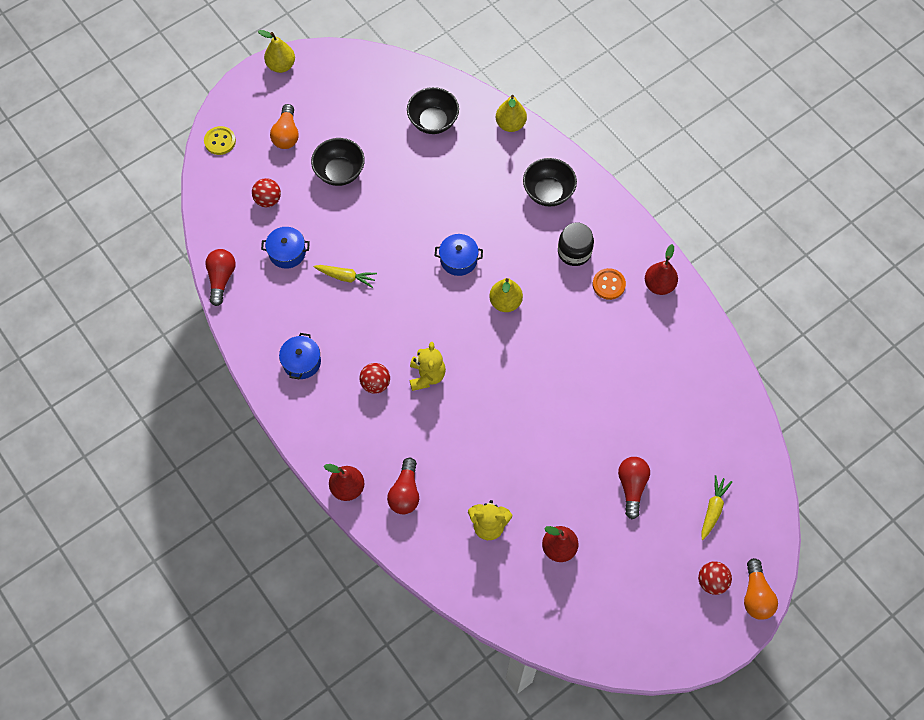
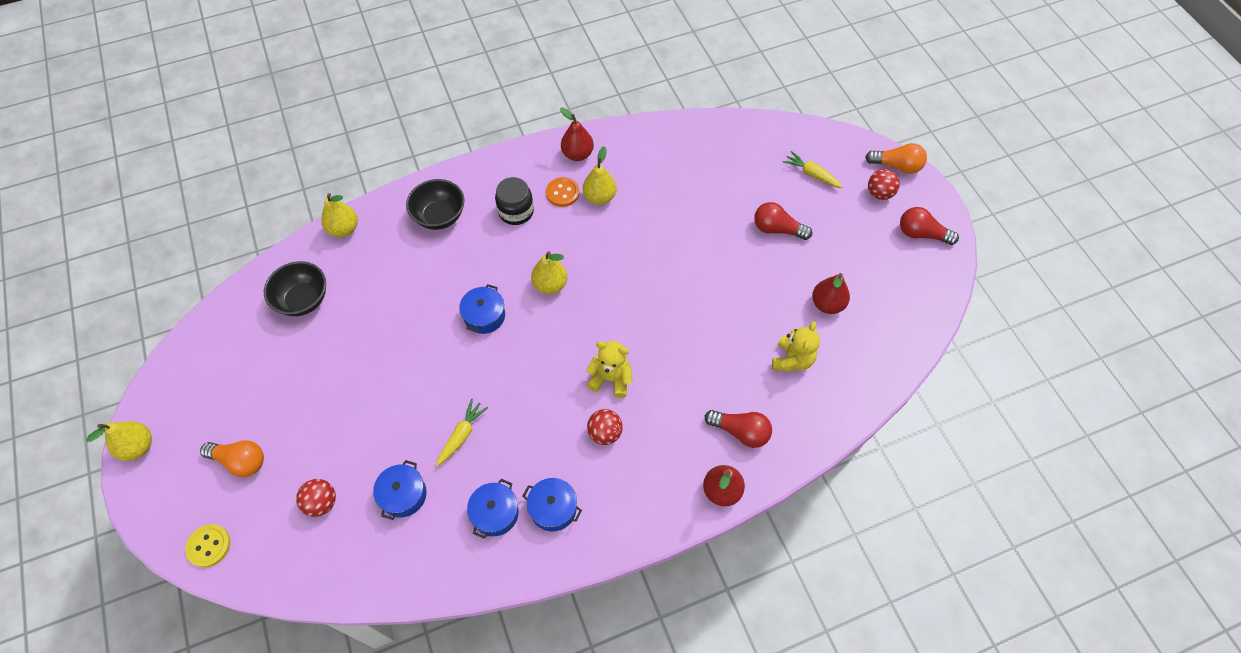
camera: 75 degrees left, 5 degrees down
red light bulb [205,249,236,306] -> red light bulb moved to [900,207,959,245]
black bowl [311,138,365,186] -> none
none -> blue pot [467,479,519,538]
none -> yellow pear [583,146,617,205]

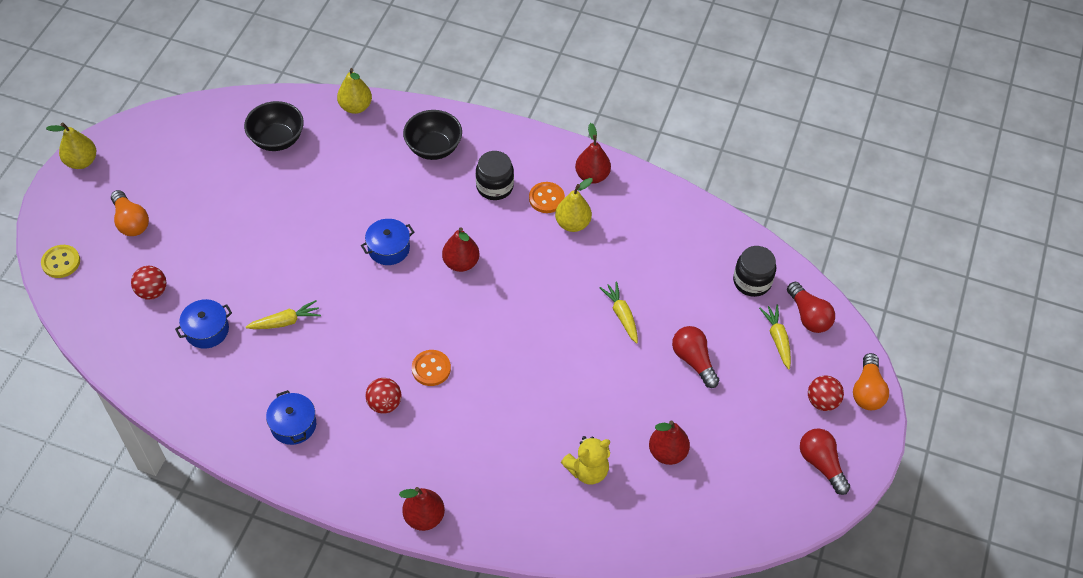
camera: 40 degrees right, 5 degrees down
blue pot [467,479,519,538] -> none
yellow pear [531,251,568,294] -> red pear [442,227,479,272]
yellow teddy bear [586,341,633,398] -> orange button [412,350,451,386]
red light bulb [705,410,772,448] -> red light bulb moved to [787,282,835,333]
orange light bulb [865,143,927,174] -> orange light bulb turned 45 degrees clockwise [853,353,889,410]
none -> yellow carrot [599,281,638,344]
none -> black jar [733,246,776,297]

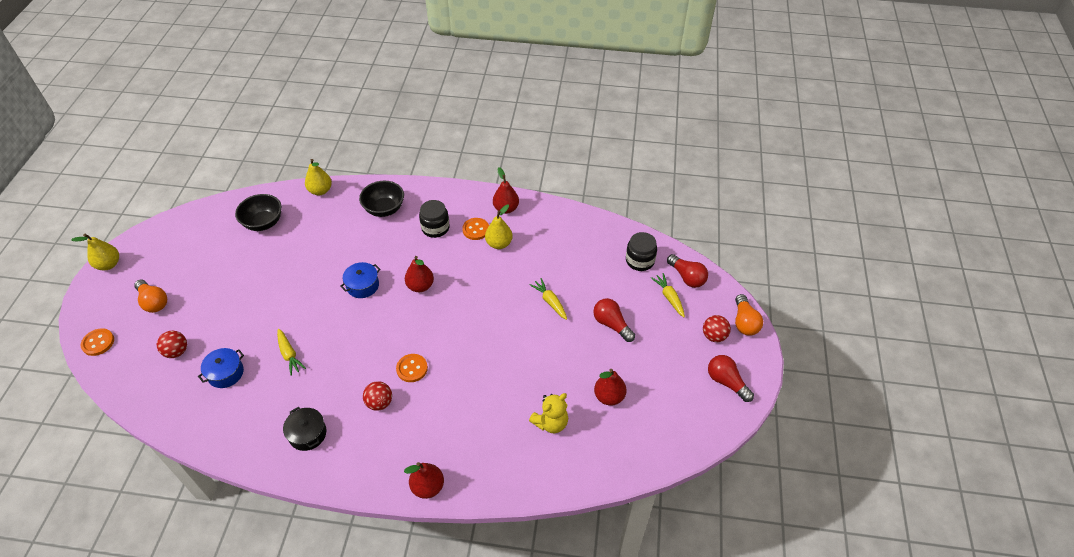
camera: 10 degrees left, 5 degrees down
yellow button [41,245,80,278] -> orange button [80,328,114,356]
yellow carrot [246,300,321,329] -> yellow carrot turned 90 degrees clockwise [277,329,306,376]
blue pot [266,390,316,445] -> black pot [283,407,326,451]

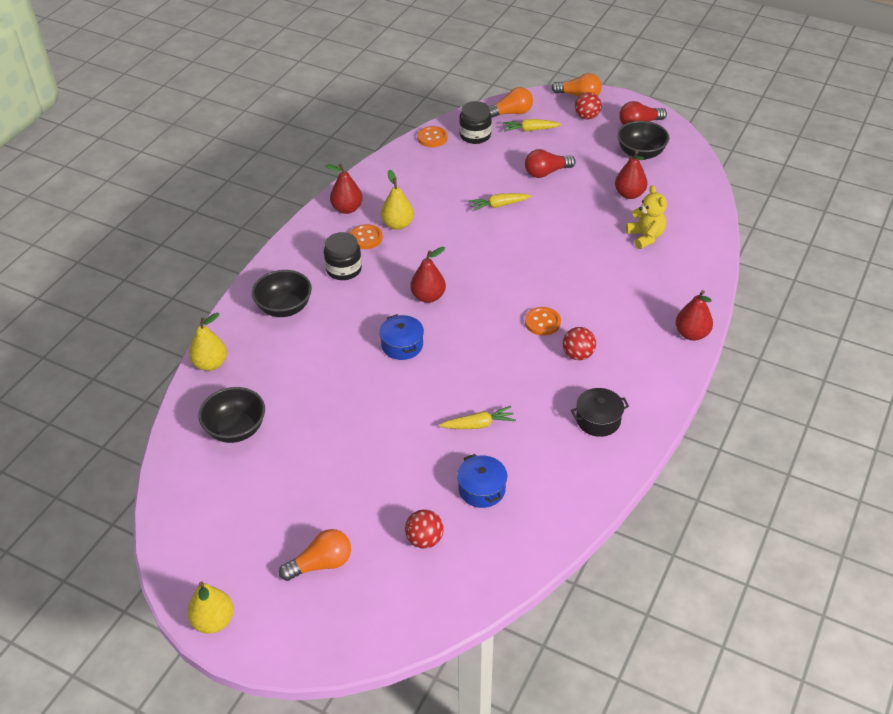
camera: 70 degrees left, 5 degrees down
orange button [80,328,114,356] -> orange button moved to [417,126,447,147]
red light bulb [667,254,708,288] -> orange light bulb [489,87,533,118]
none -> black bowl [617,121,669,160]

